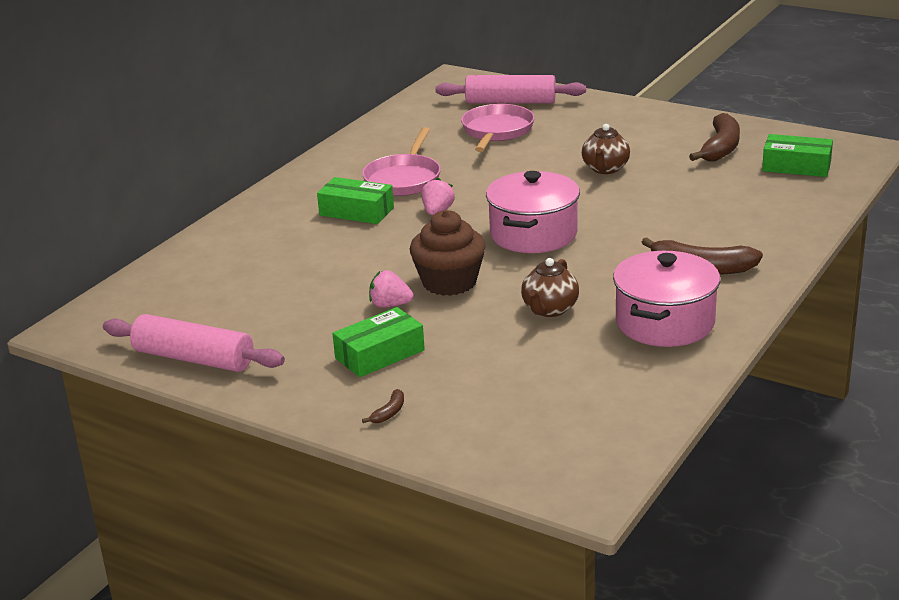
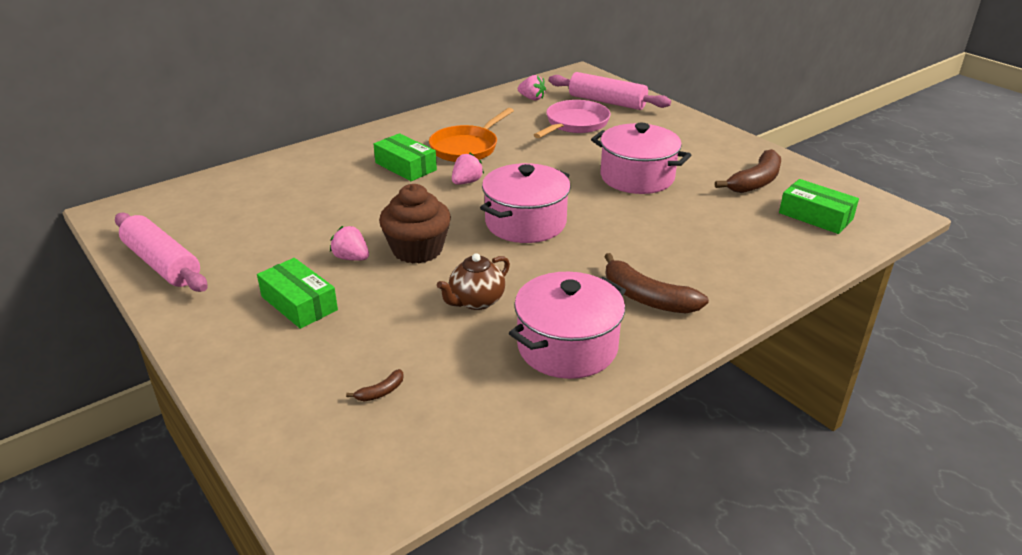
camera: 20 degrees right, 5 degrees up
green box [332,307,425,377] -> green box turned 60 degrees clockwise [257,258,338,329]
pink pan [362,127,441,196] -> orange pan [429,108,514,162]
brown banana [362,389,404,423] -> brown banana moved to [346,369,404,401]
brown teapot [582,124,630,174] -> pink pot [591,123,691,194]
none -> pink strawberry [518,75,546,101]

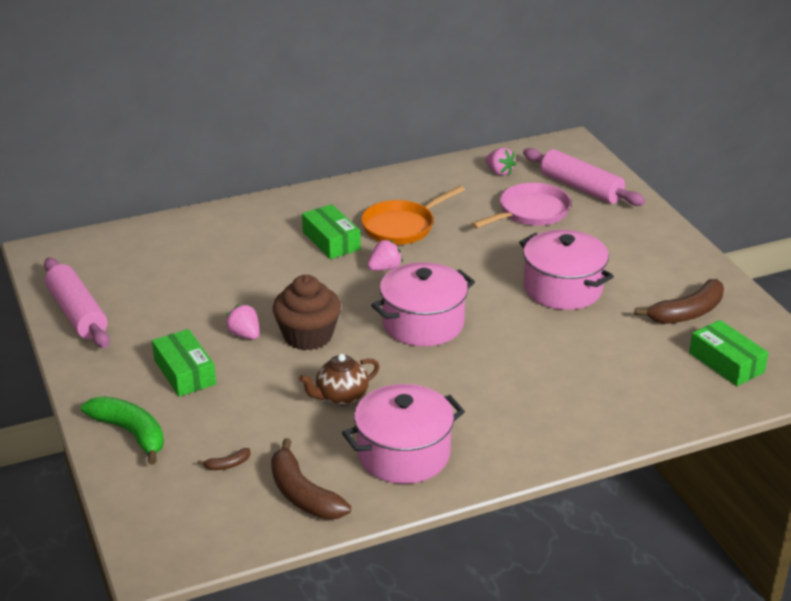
camera: 15 degrees right, 0 degrees up
brown banana [604,253,709,313] -> brown banana moved to [271,438,351,519]
none -> green banana [81,396,164,465]

